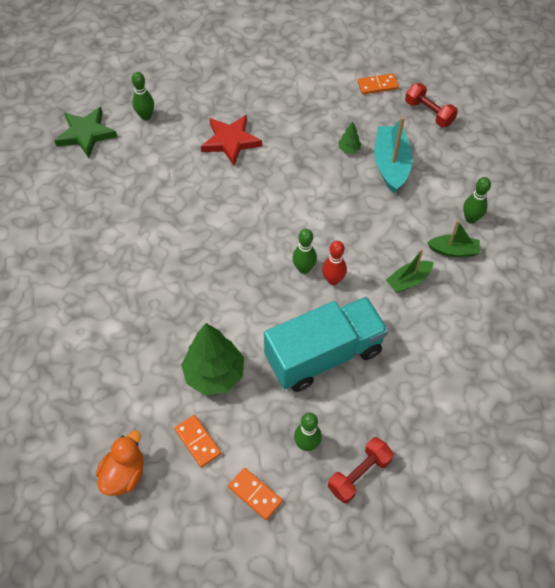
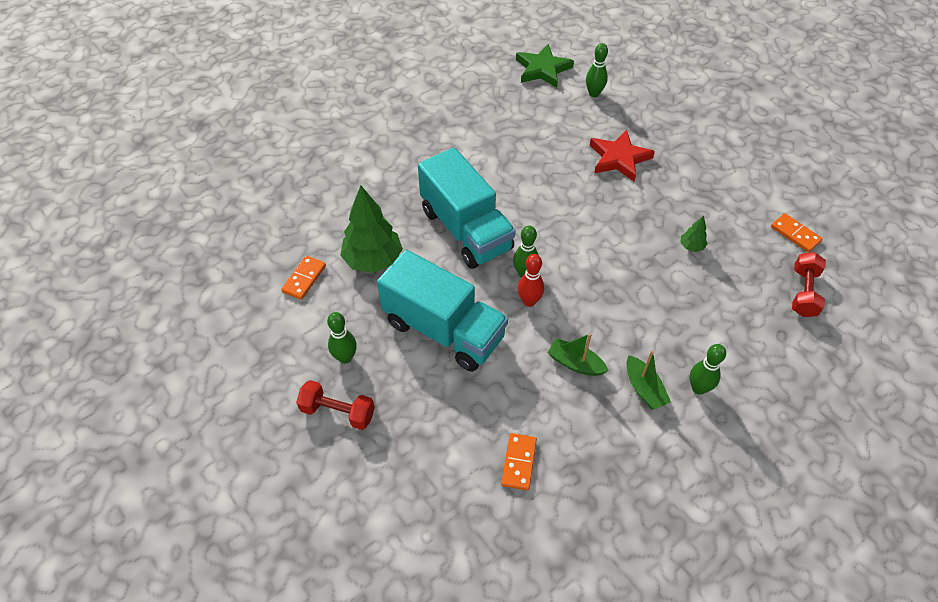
camera: 60 degrees right, 5 degrees down
orange duck [96,430,144,496] -> none
orange domino [228,468,282,520] -> orange domino moved to [501,433,537,491]
turquoise boat [374,117,413,193] -> none
none -> turquoise truck [418,148,516,269]

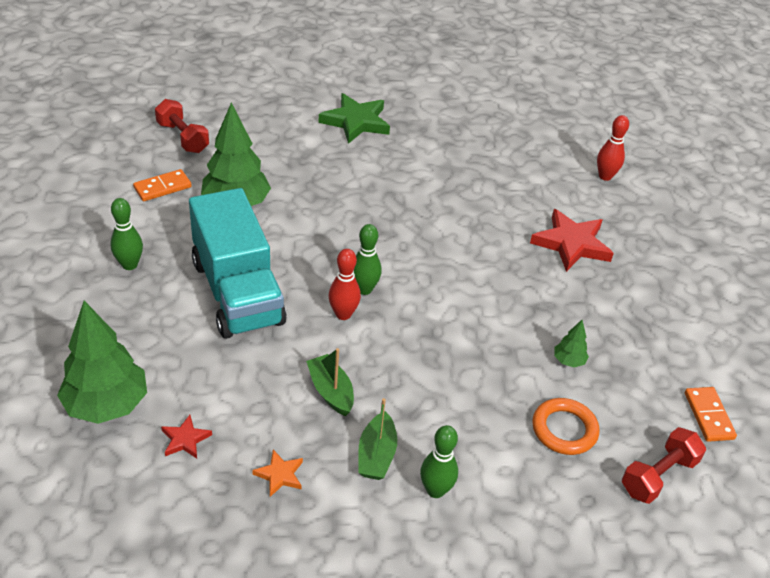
camera: 30 degrees right, 10 degrees down
red dumbbell [296,380,375,430] -> red dumbbell moved to [155,99,209,153]
turquoise truck [418,148,516,269] -> none
orange domino [501,433,537,491] -> red star [161,415,212,458]
green star [516,44,574,88] -> green star moved to [318,93,390,144]
green bowling pin [586,43,608,97] -> red bowling pin [597,115,629,181]
none -> green tree [57,301,147,424]
none -> orange star [252,450,303,497]
none -> orange ring [532,398,599,455]

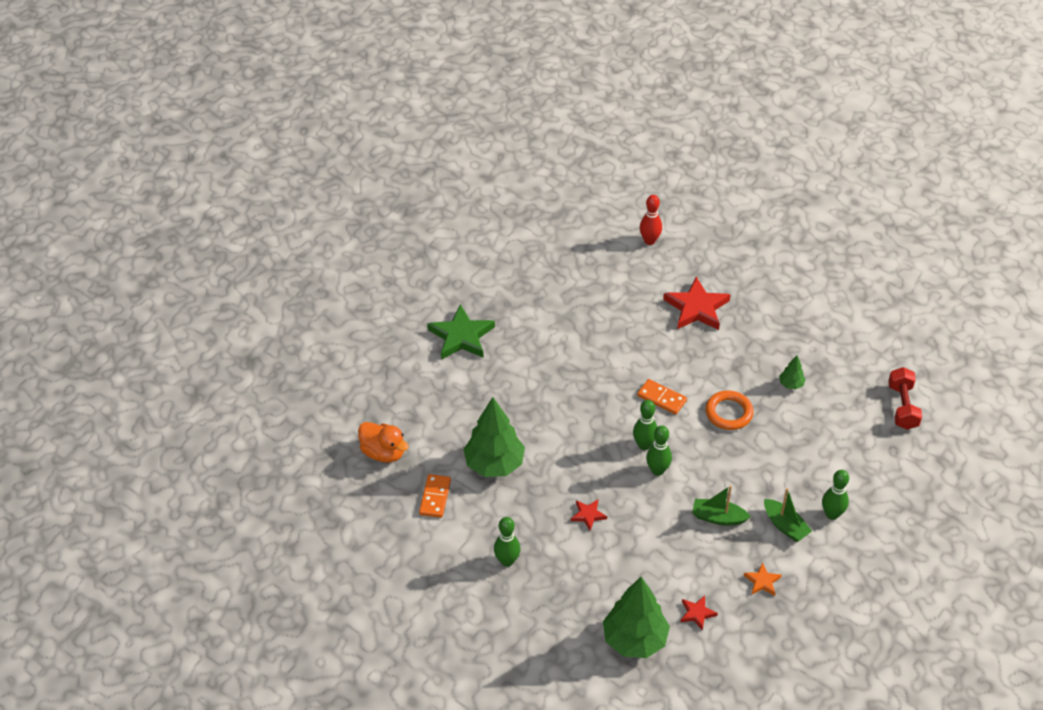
camera: 45 degrees left, 5 degrees up
red dumbbell [155,99,209,153] -> orange duck [358,422,409,462]
turquoise truck [189,188,287,339] -> red star [571,500,607,530]
red bowling pin [329,249,361,320] -> green bowling pin [646,425,672,476]
orange ring [532,398,599,455] -> orange ring moved to [706,390,754,430]
orange domino [685,387,737,442] -> orange domino moved to [637,379,687,415]

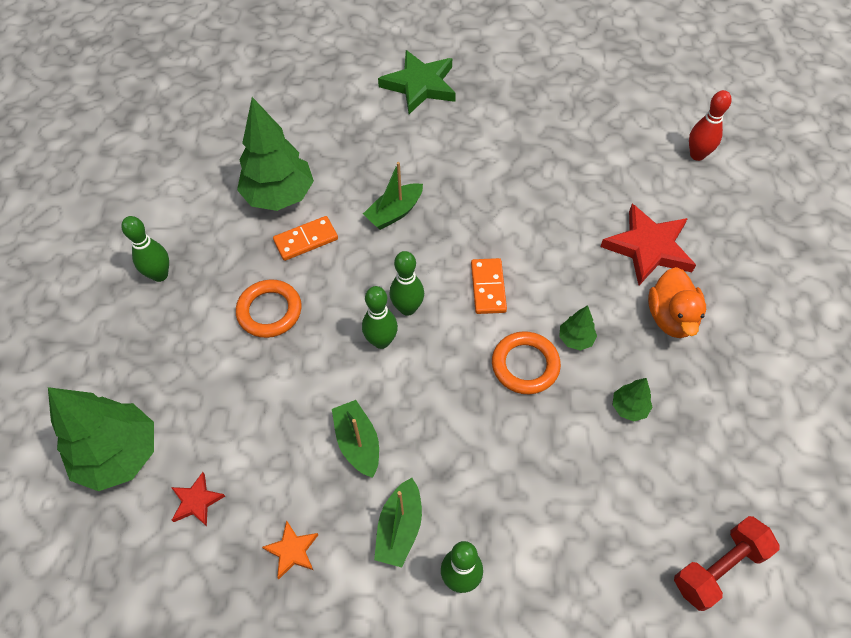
camera: 55 degrees right, 10 degrees up
orange duck [358,422,409,462] -> orange duck moved to [648,267,706,338]
orange domino [419,474,451,518] -> orange domino moved to [273,216,338,261]
red star [571,500,607,530] -> orange ring [236,279,302,338]
none -> green boat [363,162,423,230]
none -> green tree [559,305,597,351]

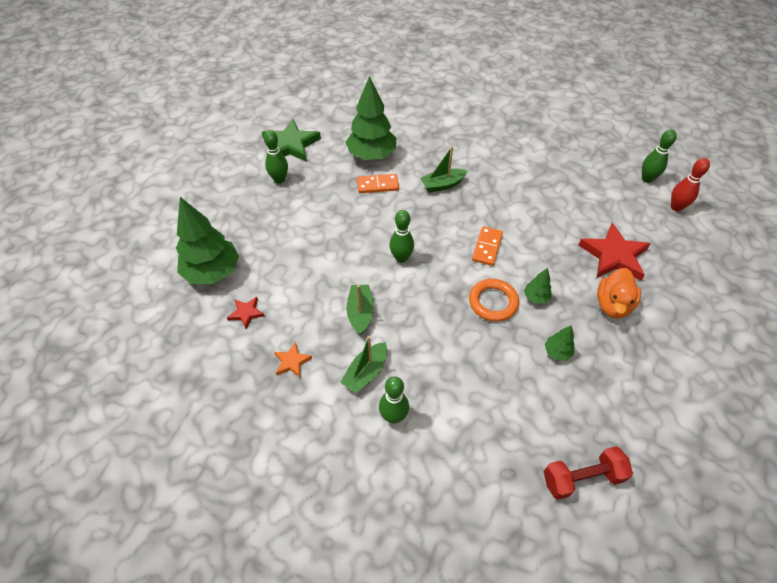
camera: 20 degrees right, 5 degrees down
orange ring [236,279,302,338] -> none
green star [378,50,456,114] -> green star moved to [262,119,321,162]
green bowling pin [390,251,424,316] -> green bowling pin moved to [642,129,677,183]

